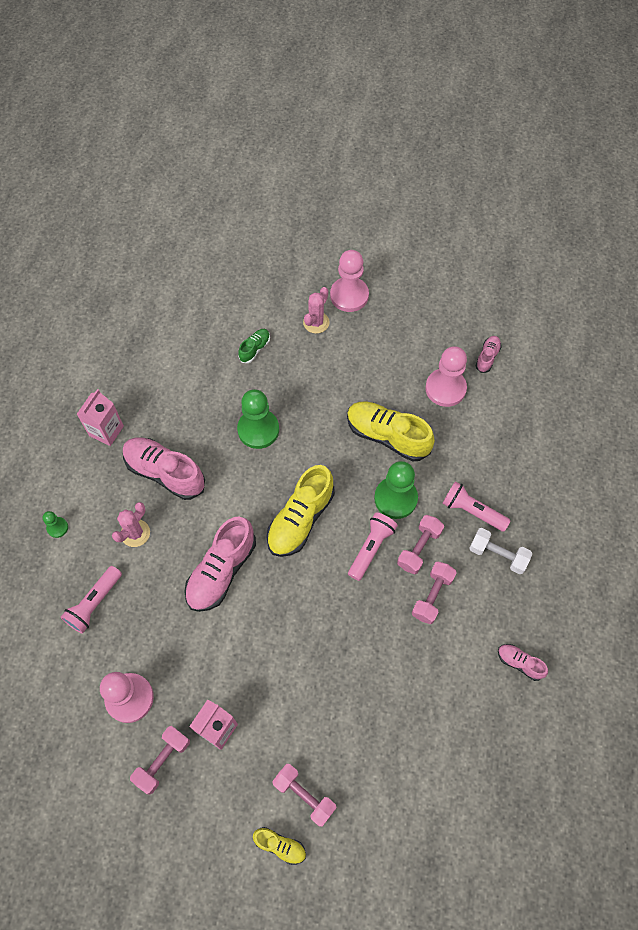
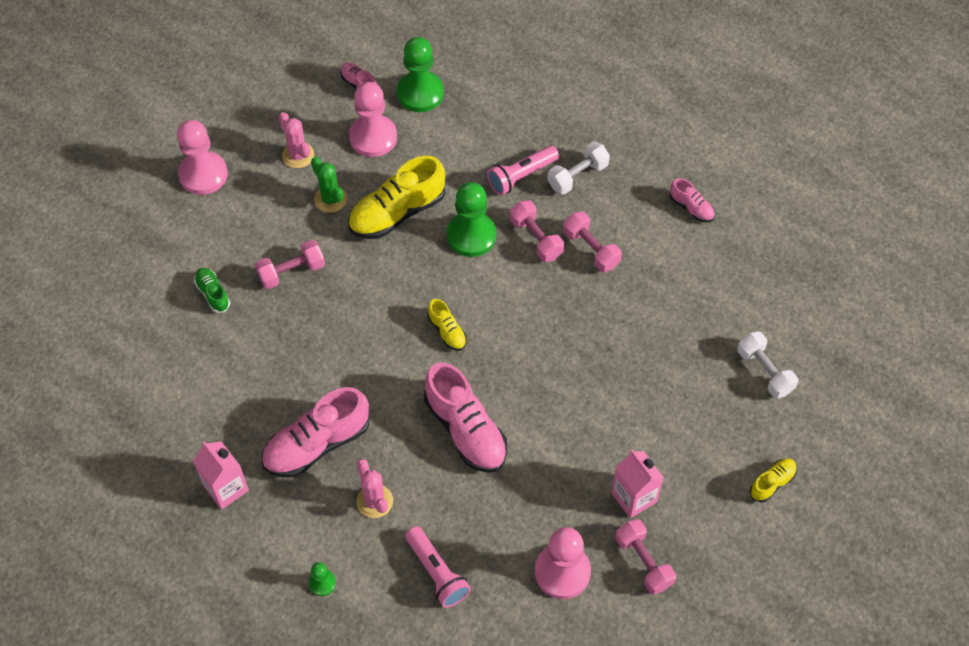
camera: 65 degrees left, 5 degrees down
green pawn [237,389,279,449] -> green pawn moved to [397,37,444,112]
yellow shoe [266,465,335,557] -> yellow shoe [428,299,467,351], size x0.49
pink dumbbell [272,764,336,827] -> pink dumbbell moved to [255,240,325,289]
pink cactus [303,287,330,334] -> pink cactus moved to [279,112,314,168]
pink flashlight [348,513,398,581] -> none
pink shoe [498,644,548,681] -> pink shoe turned 105 degrees counterclockwise [669,178,715,222]
none -> green cactus [311,157,347,213]
none -> white dumbbell [737,331,798,399]

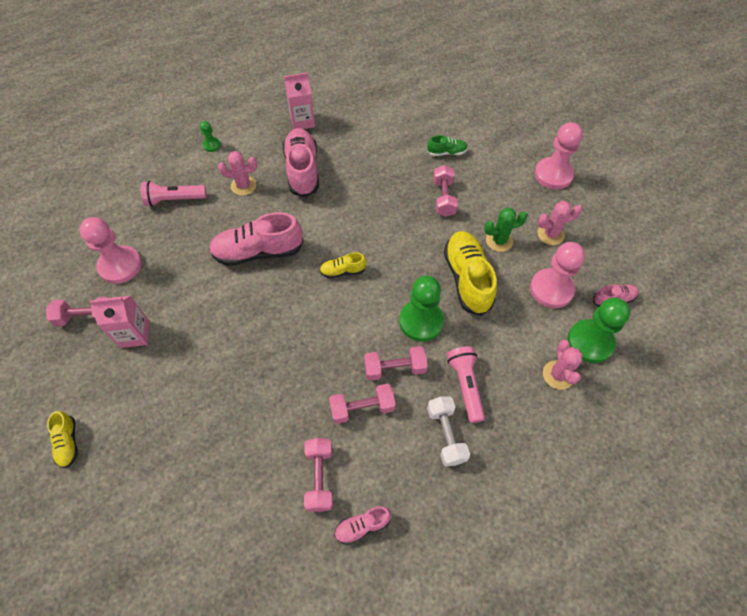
camera: 115 degrees right, 0 degrees up
white dumbbell [737,331,798,399] -> none
none -> pink dumbbell [304,438,333,512]
none -> pink cactus [543,340,583,390]

